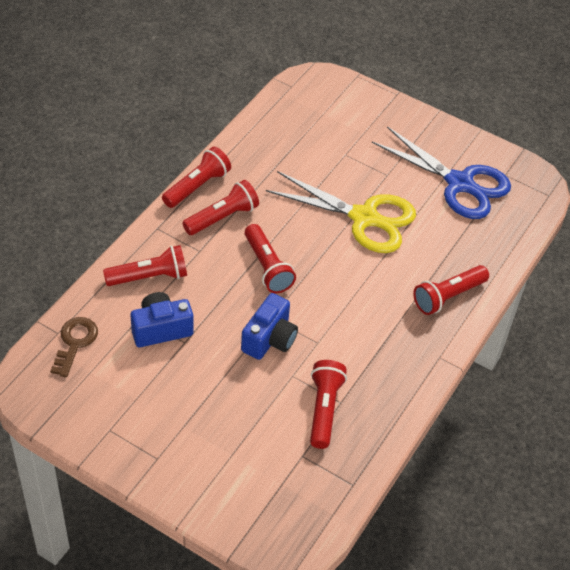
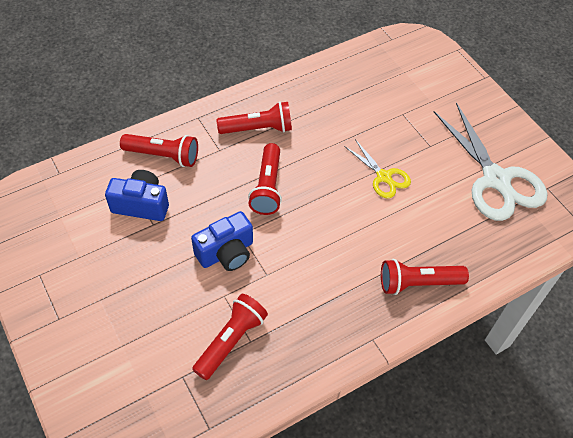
camera: 30 degrees right, 5 degrees up
brown key [50,317,98,377] -> none
red flashlight [162,147,231,208] -> none
yellow scissors [266,171,416,253] -> yellow scissors [344,139,411,199], size x0.52
blue scissors [372,126,511,219] -> white scissors [434,102,548,221]

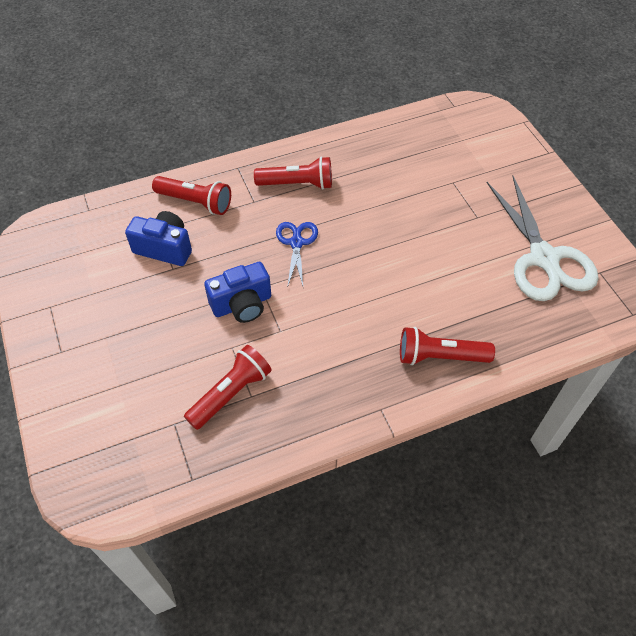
camera: 10 degrees right, 0 degrees up
red flashlight [248,143,282,215] -> blue scissors [276,222,318,288]
yellow scissors [344,139,411,199] -> none

